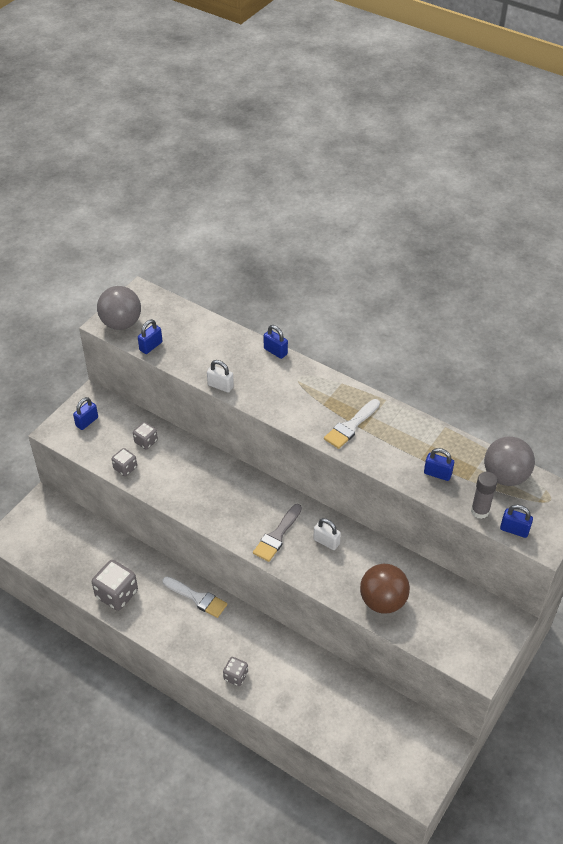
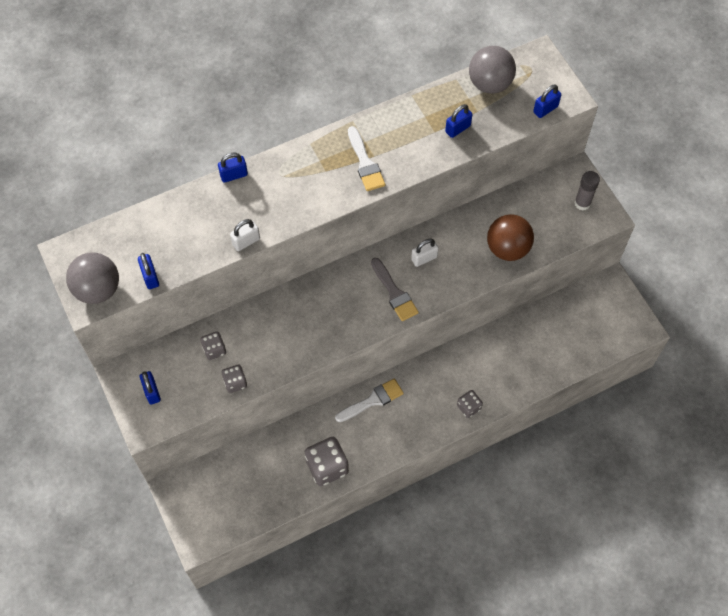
camera: 60 degrees left, 15 degrees up
grey glue stick [471,472,498,519] -> grey glue stick moved to [574,171,600,211]

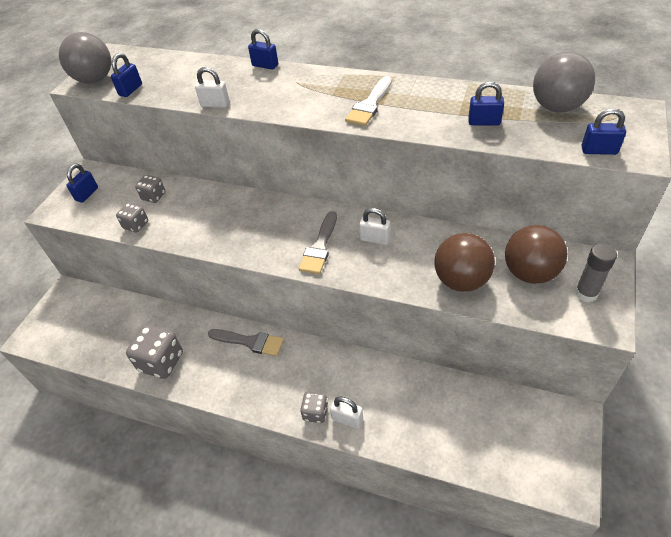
camera: 50 degrees right, 15 degrees down
white brush [335,378,404,422] -> grey brush [208,329,284,356]
none -> white padlock [330,397,363,429]
none -> brown ball [505,225,567,284]

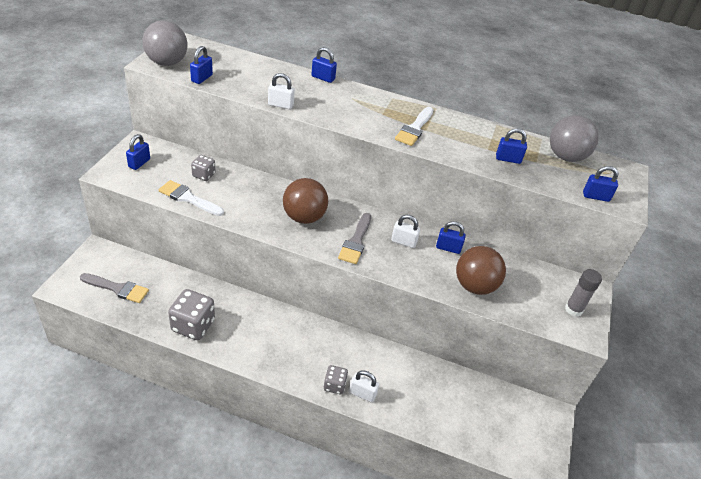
camera: 10 degrees left, 5 degrees down
grey dice [116,203,148,233] -> white brush [159,180,224,216]
grey brush [208,329,284,356] -> grey brush moved to [80,273,149,303]
brown ball [505,225,567,284] -> brown ball moved to [283,178,328,224]
none -> blue padlock [436,221,466,254]

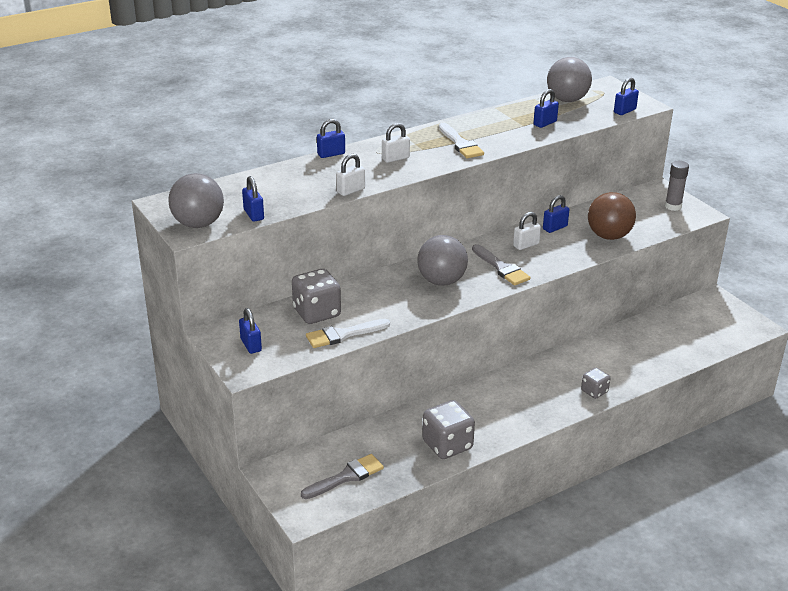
camera: 45 degrees left, 10 degrees down
grey dice [191,155,215,181] -> grey dice [292,269,341,324], size x1.78
brown ball [283,178,328,224] -> grey ball [417,235,468,286]
white padlock [349,370,379,402] -> white padlock moved to [382,123,410,163]

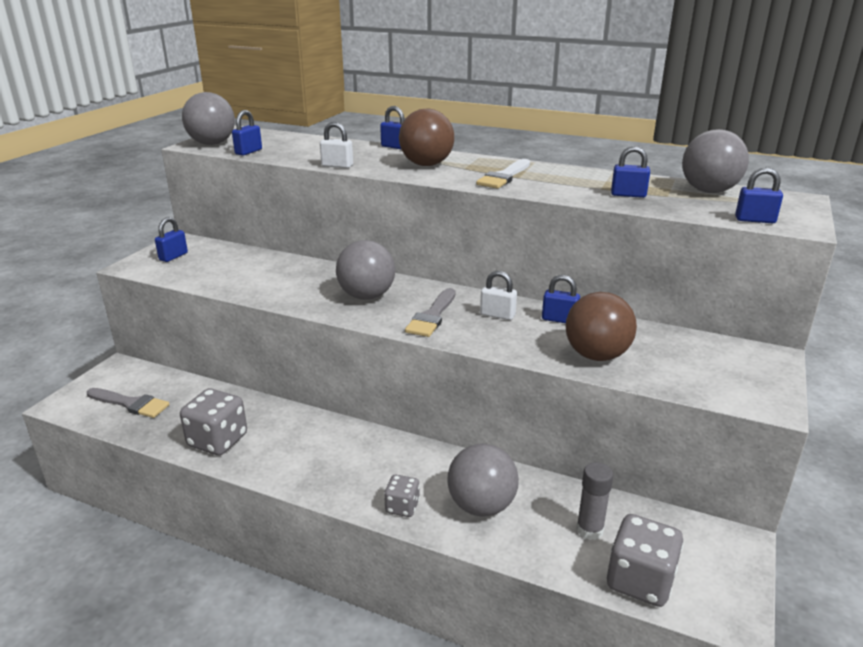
camera: 55 degrees right, 5 degrees down
grey dice [292,269,341,324] -> grey dice moved to [607,514,684,607]
white brush [306,319,390,348] -> none
white padlock [382,123,410,163] -> brown ball [399,108,454,166]
grey glue stick [665,161,689,211] -> grey glue stick moved to [576,462,613,540]
none -> grey ball [447,444,519,517]

